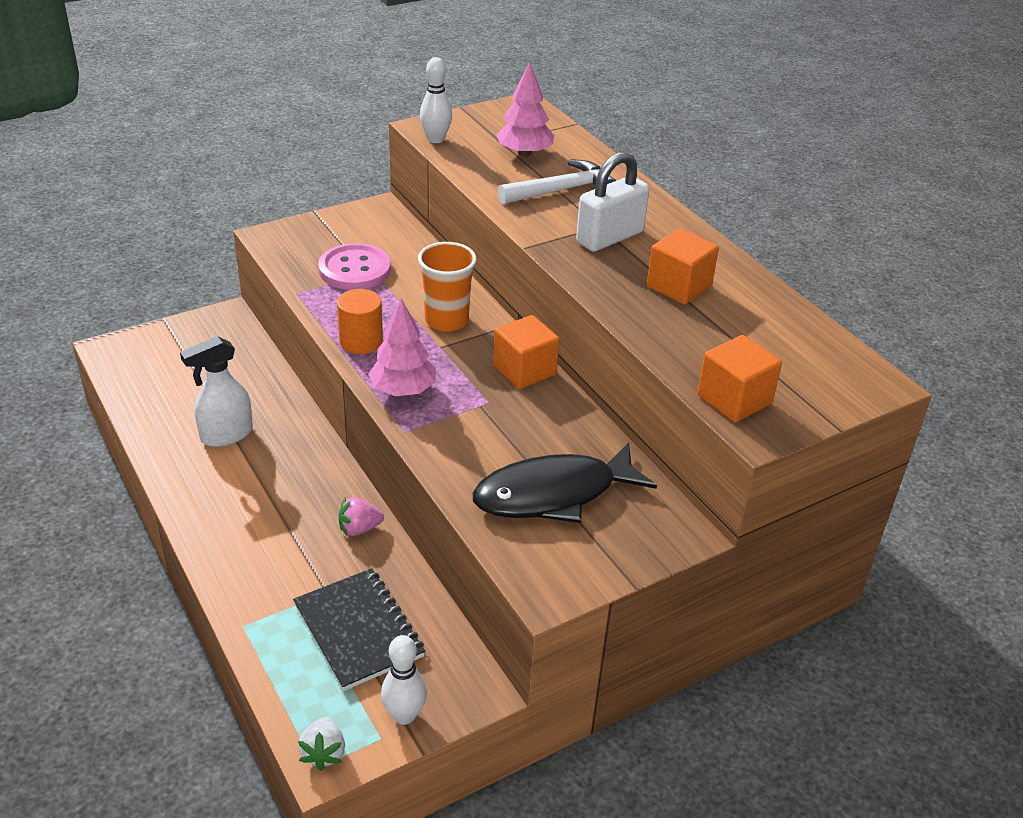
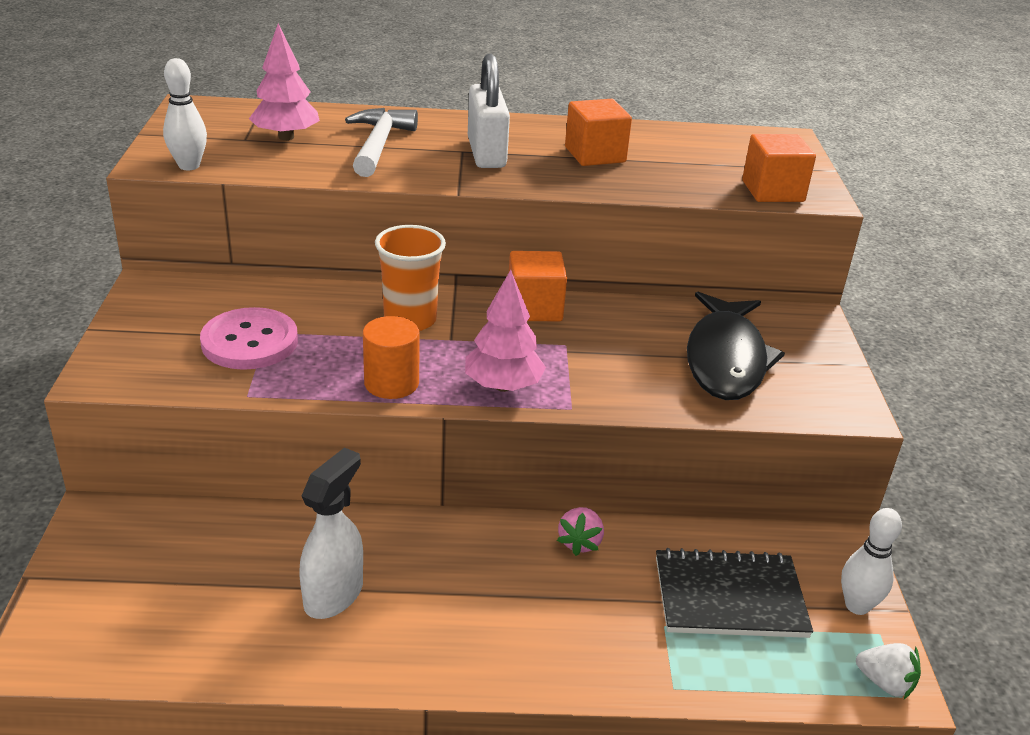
camera: 60 degrees left, 5 degrees down
white spray bottle [180,336,253,447] -> white spray bottle turned 150 degrees counterclockwise [299,447,363,619]

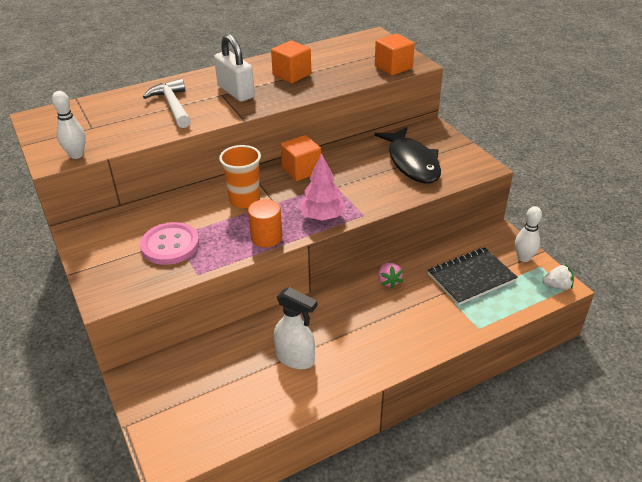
camera: 25 degrees left, 5 degrees up
pink tree [249,23,320,140] -> none
white spray bottle [299,447,363,619] -> white spray bottle turned 120 degrees clockwise [274,287,317,369]

